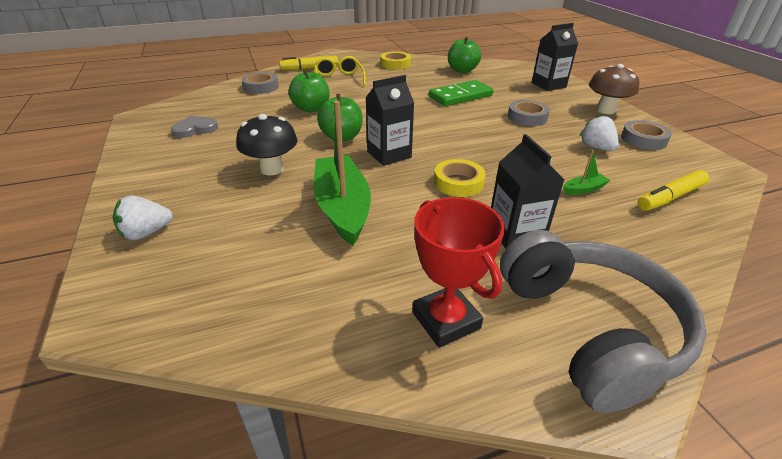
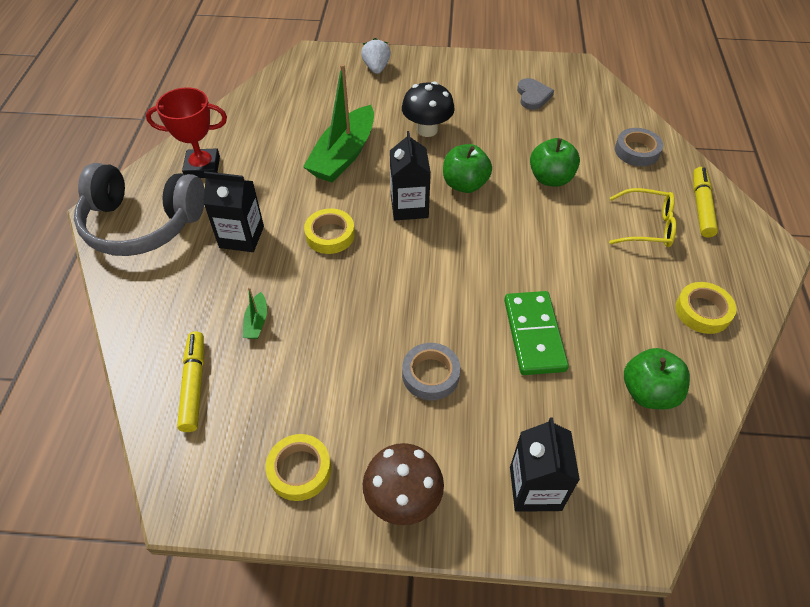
camera: 115 degrees right, 15 degrees up
green boat [313,101,371,246] -> green boat turned 105 degrees clockwise [303,64,374,183]
white strawberry [580,115,619,151] -> none
grey tape [621,120,672,150] -> yellow tape [265,434,331,501]

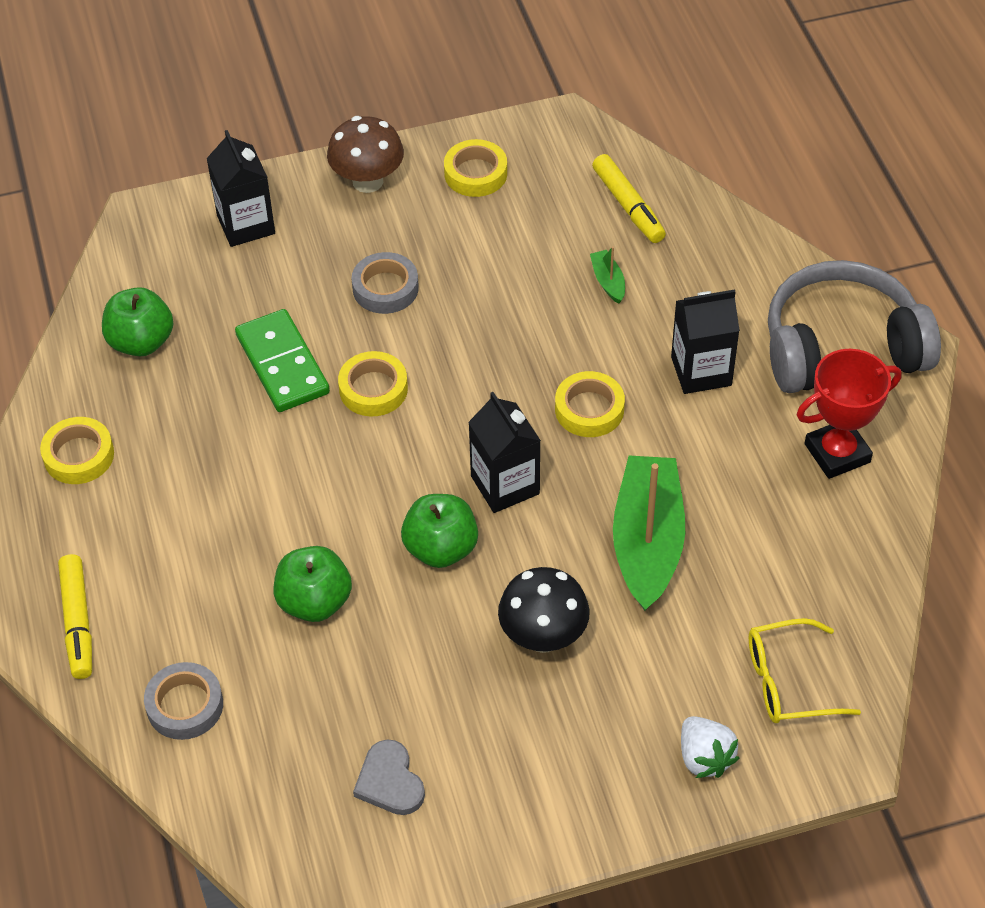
camera: 160 degrees right, 0 degrees up
yellow glasses [609,188,676,247] -> yellow glasses moved to [749,618,861,723]
none -> yellow tape [338,351,408,416]

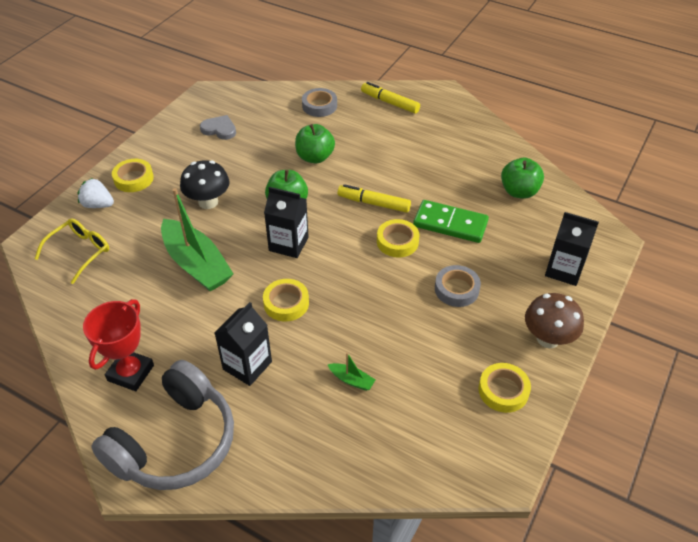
camera: 135 degrees right, 5 degrees down
yellow tape [40,417,114,484] -> yellow tape moved to [112,159,154,192]
yellow marker [592,154,666,243] -> yellow marker moved to [337,184,411,213]

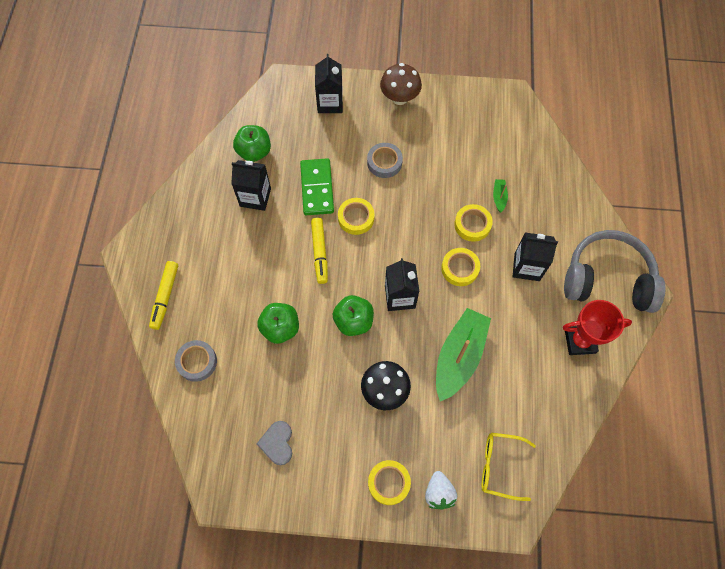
camera: 115 degrees left, 20 degrees up
yellow tape [478,363,531,413] -> yellow tape moved to [454,204,493,242]
none -> black carton [231,160,271,211]

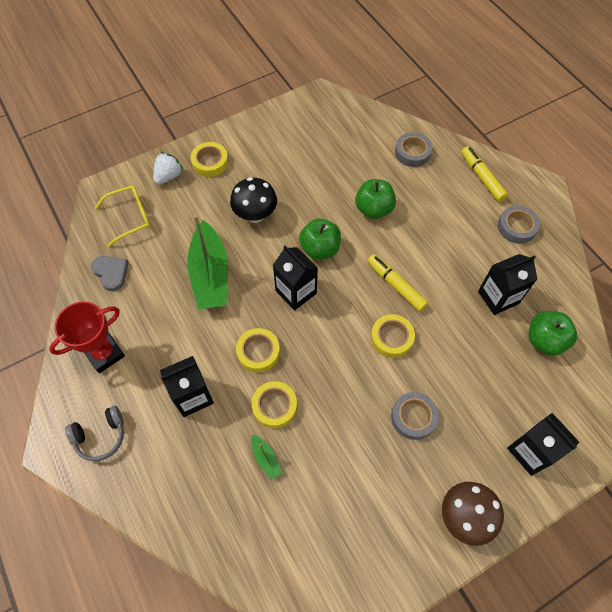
camera: 145 degrees right, 5 degrees down
grey heart [257,421,292,465] -> grey heart moved to [91,256,129,291]
green domino [300,158,334,215] -> none
white strawberry [425,471,457,510] -> white strawberry turned 75 degrees clockwise [153,152,183,184]
grey headphones [564,230,665,313] -> grey headphones [65,406,124,461], size x0.49
none -> grey tape [498,206,540,244]

